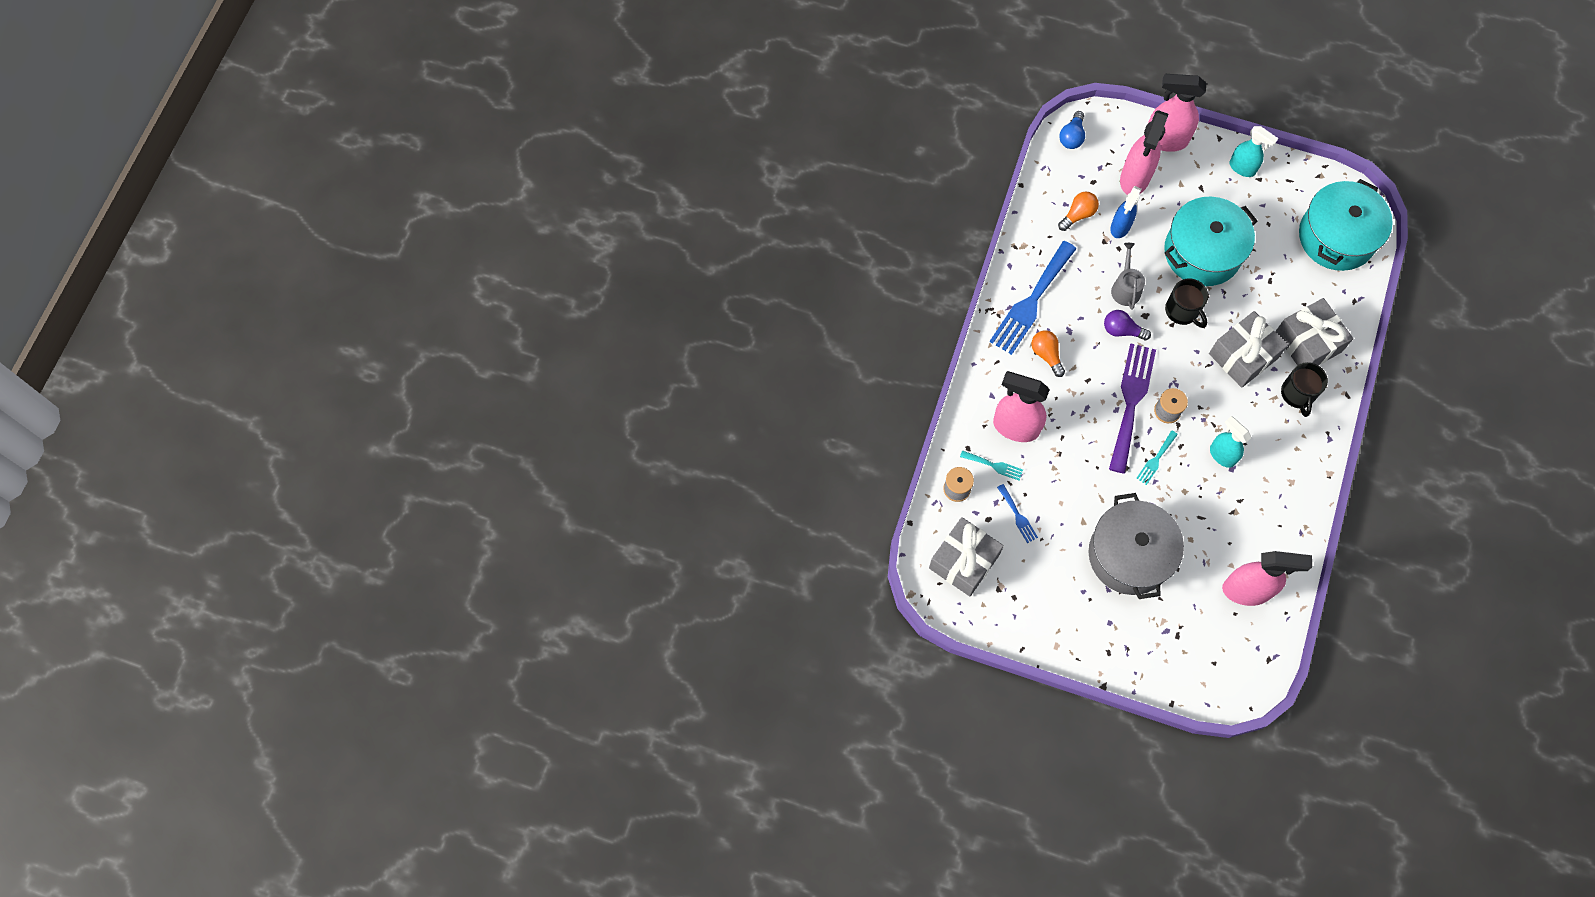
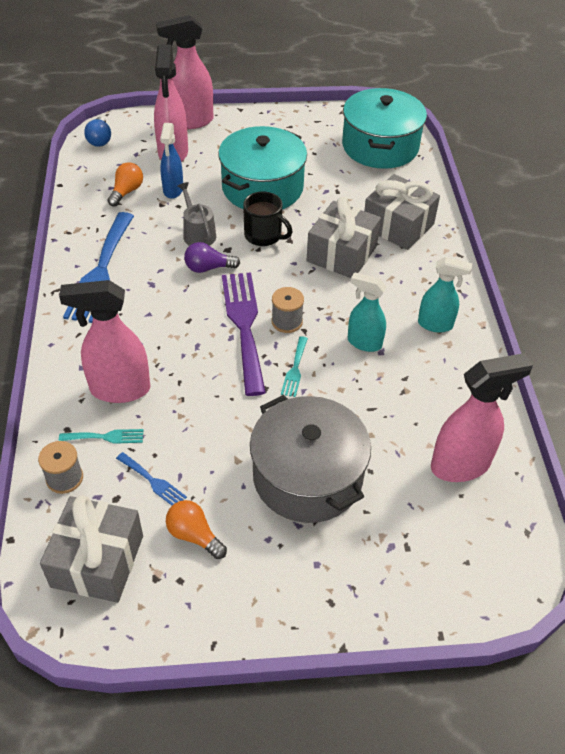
camera: 25 degrees left, 20 degrees down
orange light bulb [1031,330,1065,377] -> orange light bulb moved to [166,500,227,559]
turquoise spray bottle [1230,126,1278,177] -> turquoise spray bottle moved to [418,257,472,332]
black mug [1281,362,1328,417] -> none

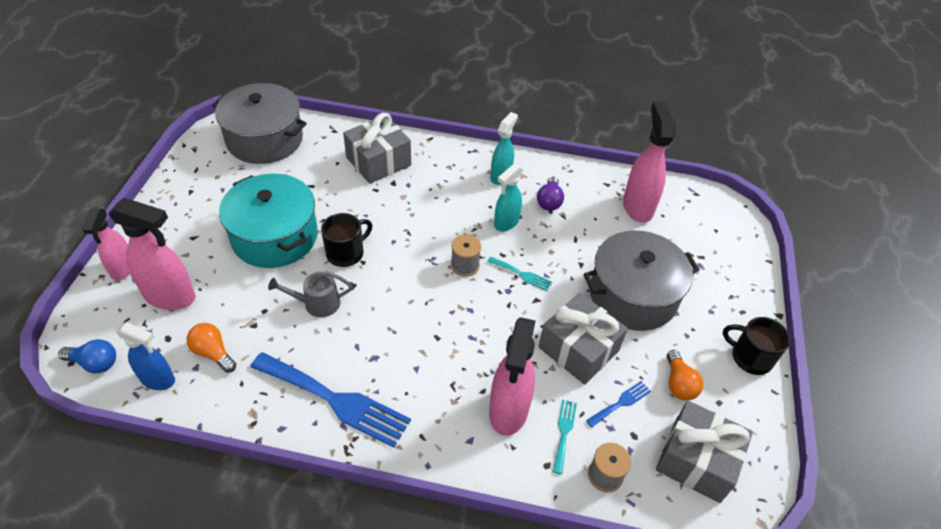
camera: 75 degrees left, 0 degrees up
pink spray bottle [156,15,213,129] -> pink spray bottle [82,208,130,281], size x0.64
blue spray bottle [160,123,183,199] -> blue spray bottle moved to [116,322,175,390]
orange light bulb [166,500,227,559] -> orange light bulb turned 60 degrees counterclockwise [667,350,703,400]
purple light bulb [184,242,240,273] -> purple light bulb moved to [537,176,564,211]
purple fork [222,272,266,396] -> none
grey gift [307,197,381,278] -> grey gift moved to [538,293,628,385]
turquoise pot [342,88,427,169] -> grey pot [212,83,307,164]
none -> black mug [723,317,790,375]

